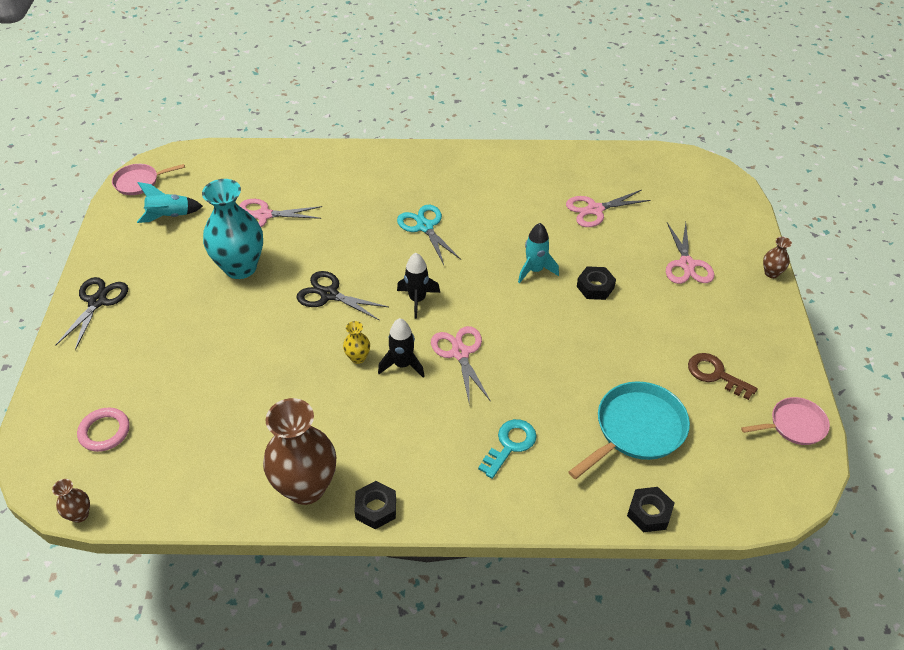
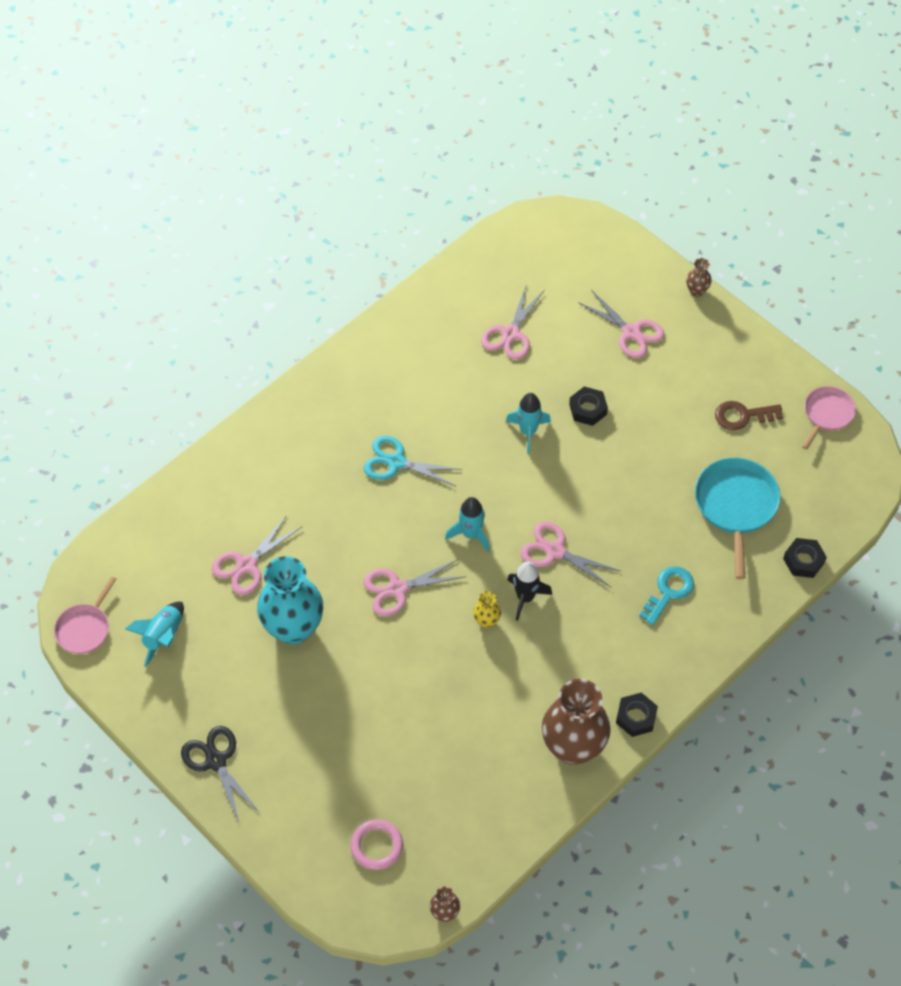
camera: 45 degrees left, 10 degrees up
black scissors [297,271,389,320] -> pink scissors [363,559,464,616]
black rocket [397,253,440,319] -> turquoise rocket [445,497,490,552]
turquoise key [478,419,537,479] -> turquoise key turned 45 degrees clockwise [639,566,694,625]

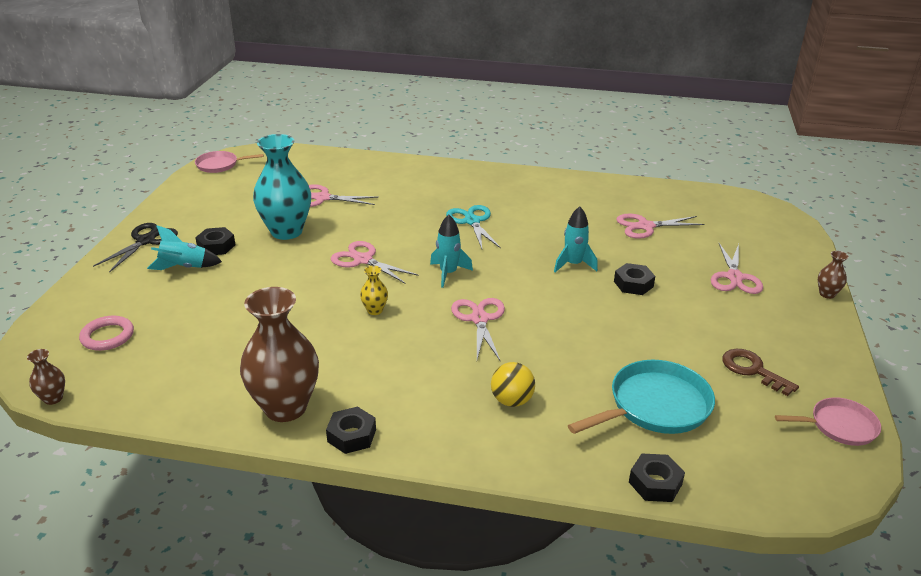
camera: 55 degrees right, 25 degrees down
turquoise rocket [125,602,184,667] -> turquoise rocket moved to [147,225,222,270]
black rocket [507,562,552,621] -> none
turquoise key [639,566,694,625] -> yellow ball [491,362,535,407]
none -> black nut [195,227,235,255]

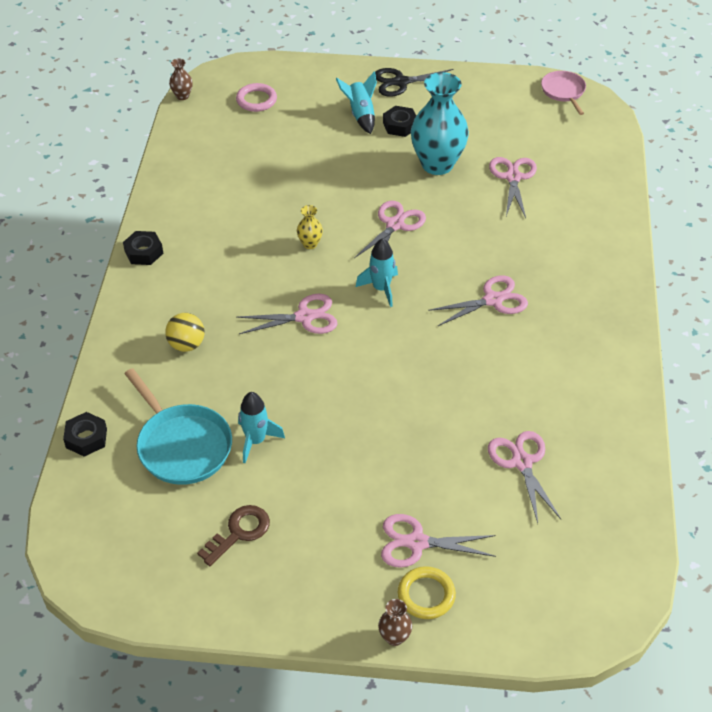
camera: 85 degrees right, 15 degrees up
black scissors [93,223,178,273] -> black scissors turned 150 degrees clockwise [375,68,453,97]
brown vase [240,287,319,422] -> none
turquoise scissors [446,205,501,249] -> pink scissors [428,275,528,326]
turquoise rocket [554,207,598,273] -> turquoise rocket moved to [238,392,285,463]
black nut [614,263,655,295] -> none
pink pan [775,397,881,446] -> none
none -> yellow ring [398,566,456,619]

